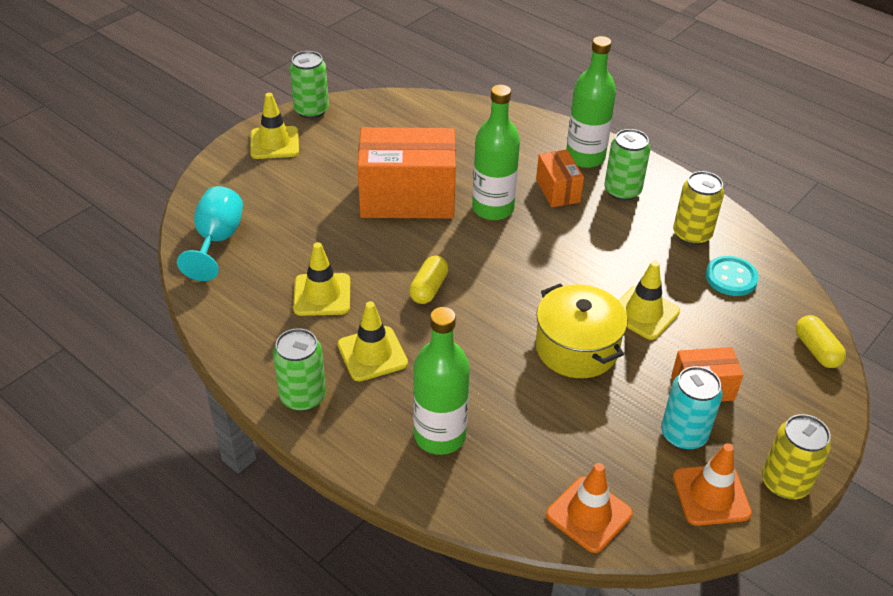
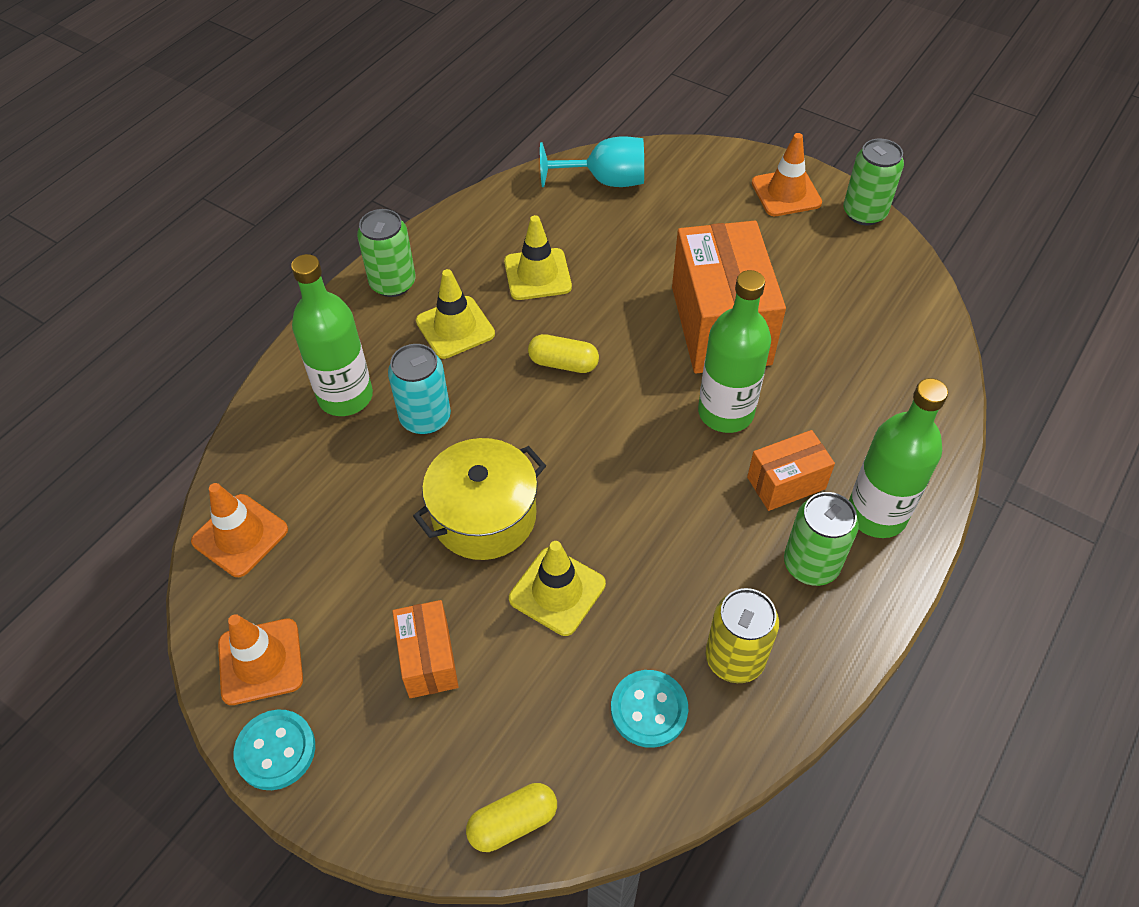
camera: 85 degrees right, 10 degrees up
yellow traffic cone [250,93,299,159] -> orange traffic cone [752,133,822,216]
turquoise can [661,366,723,450] -> turquoise can moved to [388,344,451,435]
yellow can [762,414,831,500] -> turquoise button [234,710,315,790]

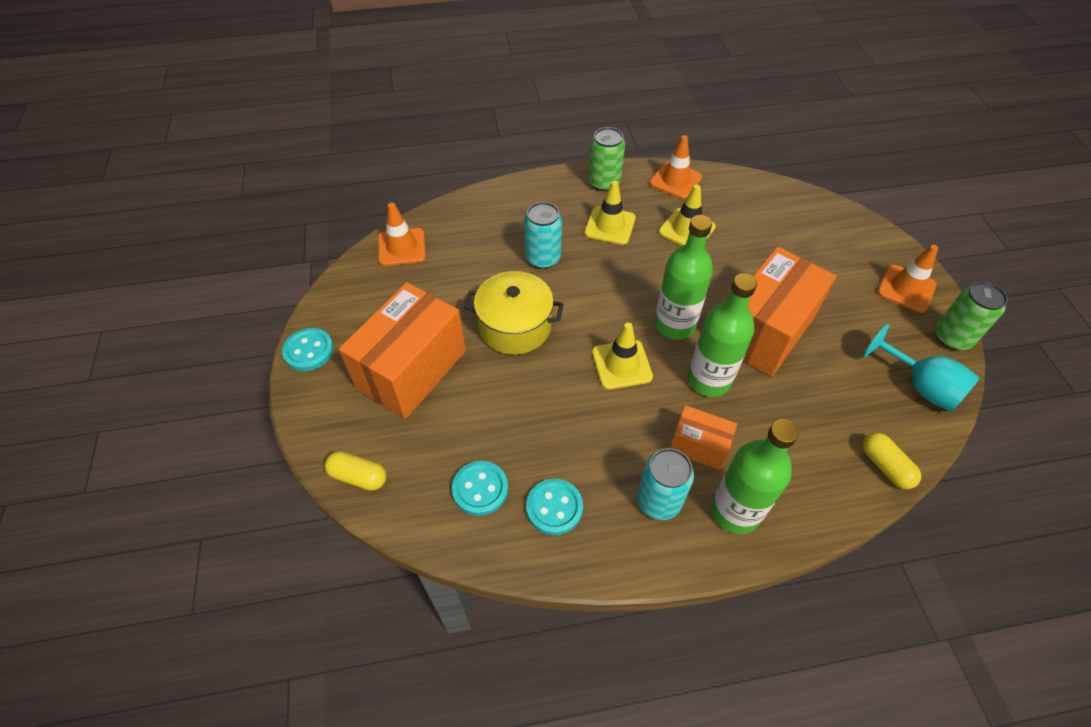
camera: 45 degrees right, 0 degrees up
orange traffic cone [218,614,303,705] -> orange traffic cone moved to [649,135,702,199]
green bottle [291,254,373,416] -> green bottle moved to [654,215,713,340]
orange box [392,600,459,698] -> orange box [339,282,466,419], size x1.98
yellow traffic cone [509,541,606,636] -> yellow traffic cone moved to [592,323,653,390]
yellow capsule [528,334,599,373] -> yellow capsule moved to [863,433,921,489]
turquoise goblet [540,136,644,187] -> turquoise goblet moved to [863,324,980,412]
yellow can [706,588,779,683] -> turquoise button [526,479,583,535]
green can [784,492,859,586] -> turquoise can [637,448,694,520]

